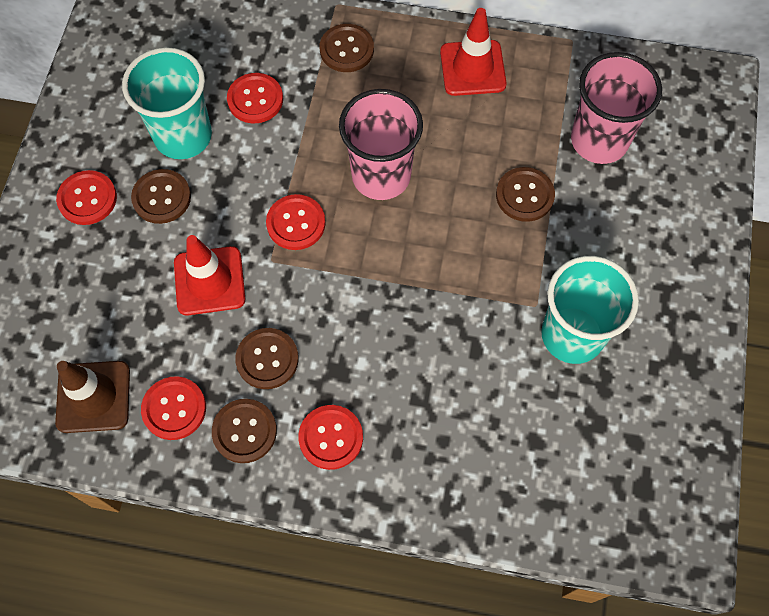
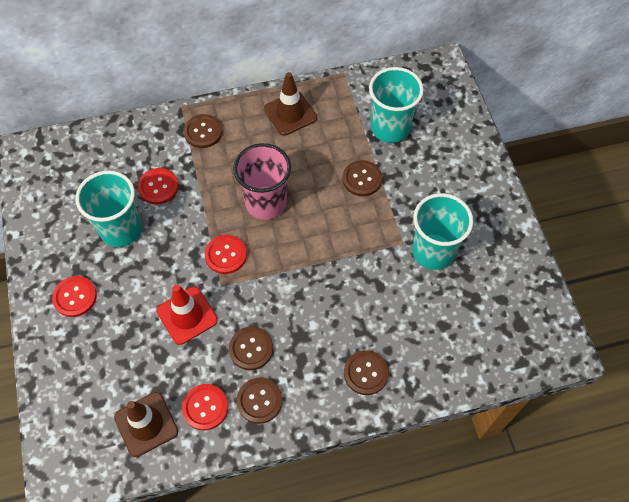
camera: 25 degrees left, 5 degrees down
brown button [131,169,191,224] -> brown button moved to [344,350,389,395]
red button [298,405,363,470] -> none
red traffic cone [440,8,507,96] -> brown traffic cone [264,72,317,136]
pink cup [571,52,662,164] -> turquoise cup [369,67,424,143]

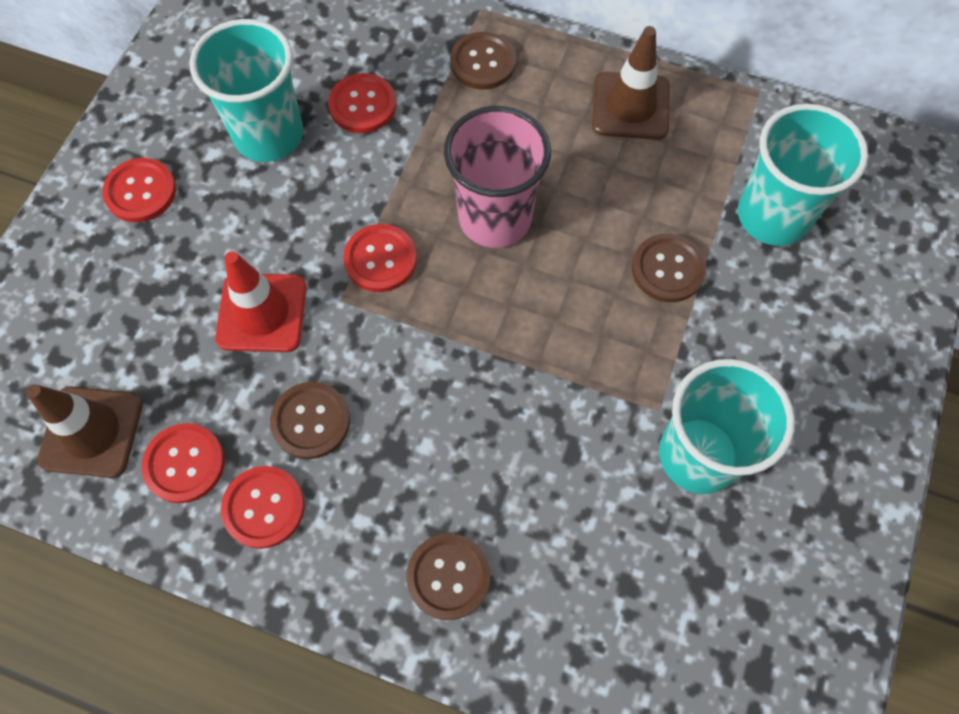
camera: 35 degrees right, 5 degrees up
brown button [236,377,282,424] -> red button [221,466,305,549]

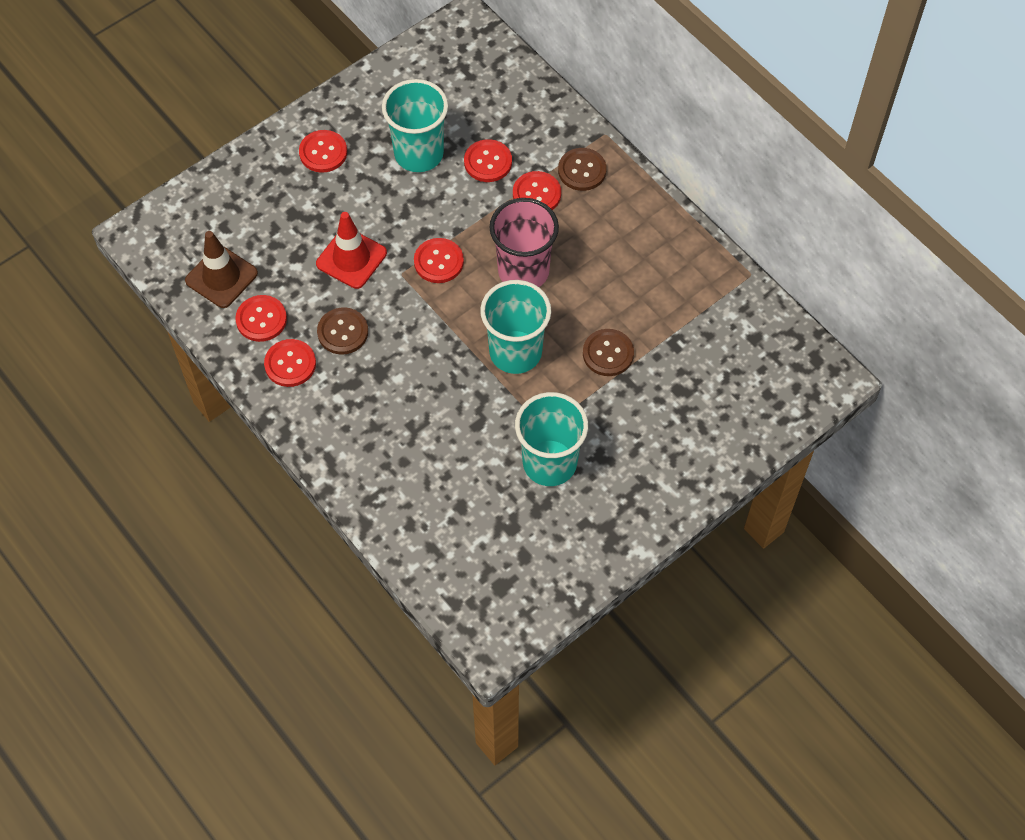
camera: 30 degrees right, 5 degrees down
brown button [406,534,490,620] -> none
brown traffic cone [592,26,669,140] -> none
turquoise cup [738,104,868,246] -> turquoise cup moved to [480,280,551,374]
none -> red button [513,171,561,210]

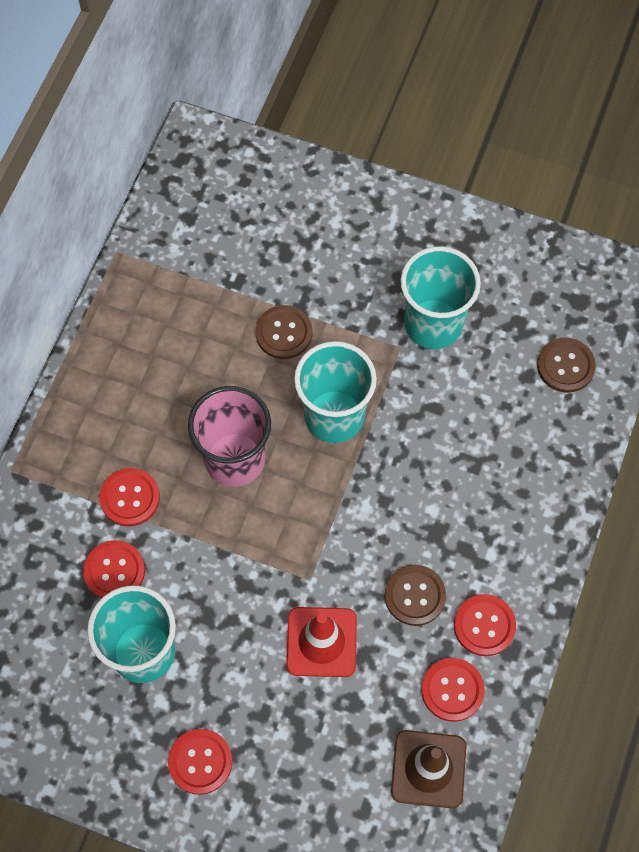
camera: 120 degrees left, 5 degrees up
red button [414,238,464,283] -> none
brown button [558,148,607,191] -> brown button moved to [537,338,596,393]

